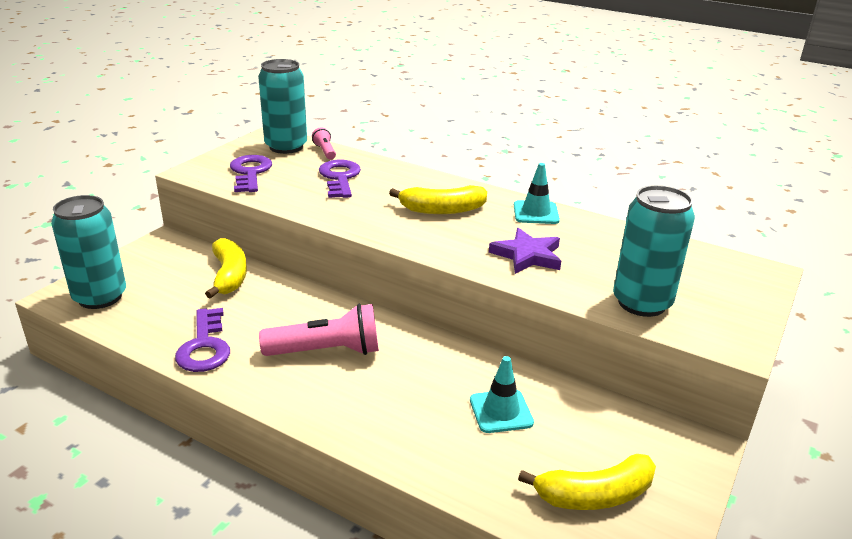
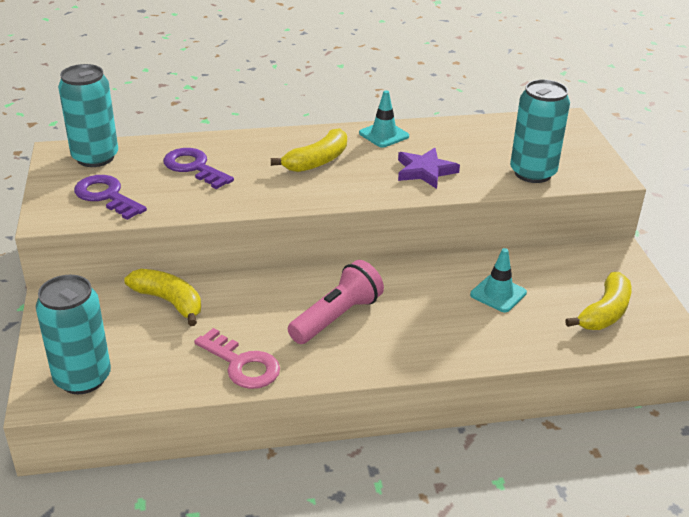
camera: 40 degrees left, 5 degrees up
purple key [175,308,230,372] -> pink key [194,328,280,389]
pink flashlight [312,127,336,160] -> none

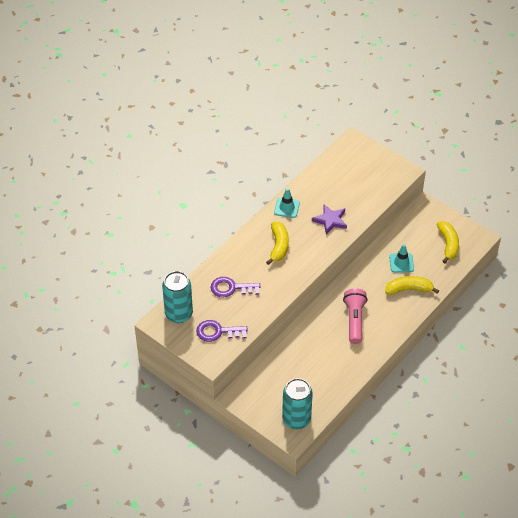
camera: 40 degrees left, 15 degrees up
yellow banana [124,269,201,326] -> yellow banana moved to [385,276,439,295]
pink key [194,328,280,389] -> none
turquoise can [510,79,570,183] -> none

